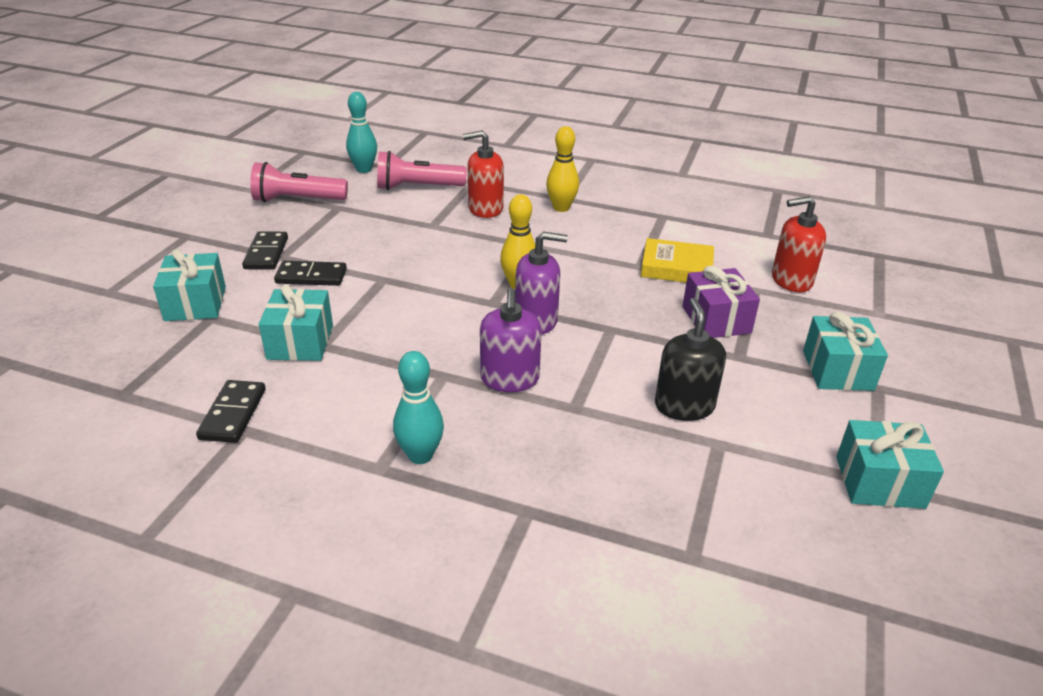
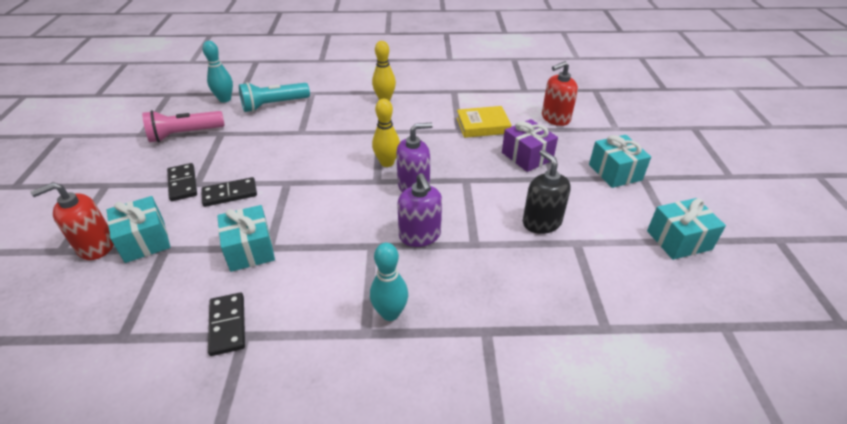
camera: 20 degrees left, 5 degrees up
pink flashlight [377,151,467,190] -> turquoise flashlight [239,82,310,112]
red soap dispenser [463,131,504,218] -> red soap dispenser moved to [31,182,114,260]

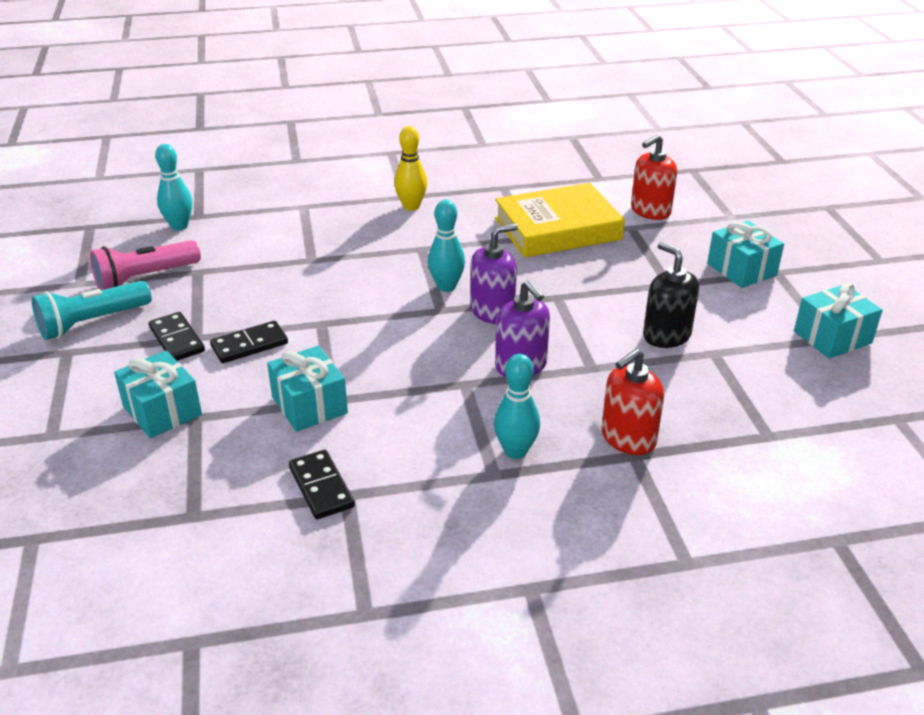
camera: 10 degrees left, 5 degrees down
red soap dispenser [31,182,114,260] -> red soap dispenser moved to [601,349,664,455]
turquoise flashlight [239,82,310,112] -> turquoise flashlight moved to [32,281,152,340]
yellow bowling pin [372,99,400,167] -> turquoise bowling pin [428,200,465,292]
yellow book [457,106,511,138] -> yellow book [495,183,625,258], size x1.65
purple gift [502,119,558,172] -> none

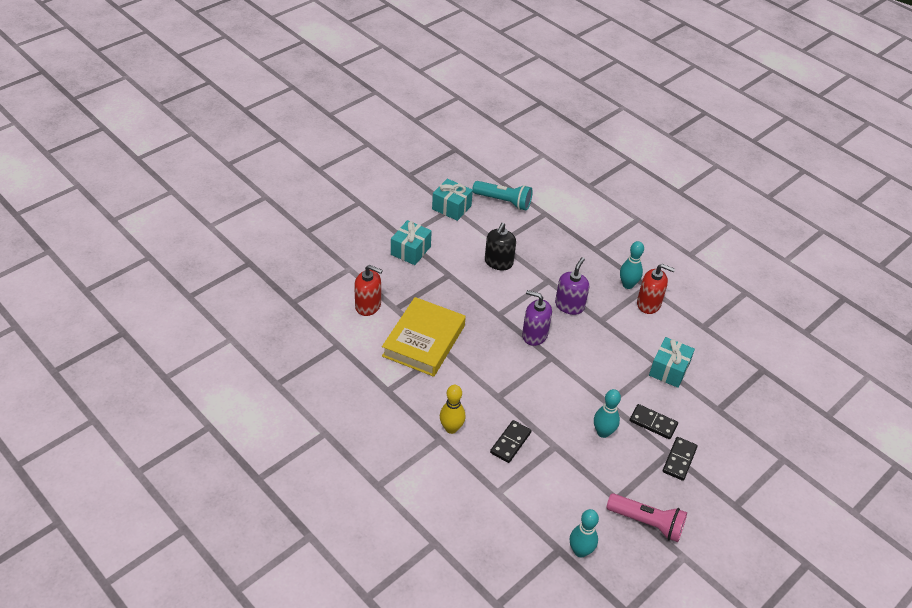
camera: 125 degrees left, 10 degrees up
turquoise flashlight [32,281,152,340] -> turquoise flashlight moved to [472,181,533,210]
turquoise gift [114,350,202,438] -> none
black domino [289,450,355,519] -> black domino moved to [490,420,531,463]
turquoise bowling pin [428,200,465,292] -> turquoise bowling pin moved to [594,389,621,438]
yellow book [495,183,625,258] -> yellow book turned 75 degrees clockwise [382,297,466,377]
red soap dispenser [601,349,664,455] -> red soap dispenser moved to [637,264,675,314]

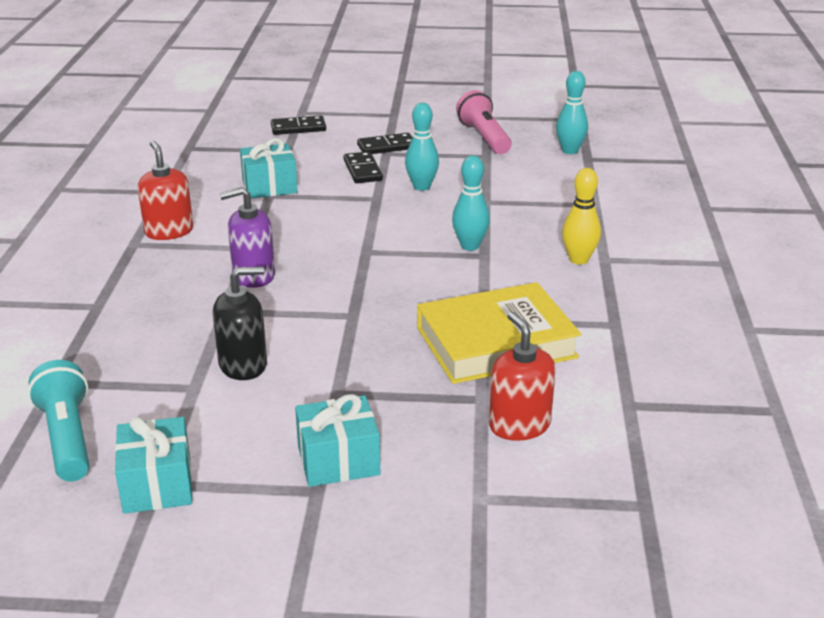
camera: 130 degrees left, 15 degrees down
black domino [490,420,531,463] -> black domino moved to [271,116,326,135]
purple soap dispenser [522,290,552,346] -> none
turquoise bowling pin [620,241,644,289] -> turquoise bowling pin moved to [452,155,490,251]

